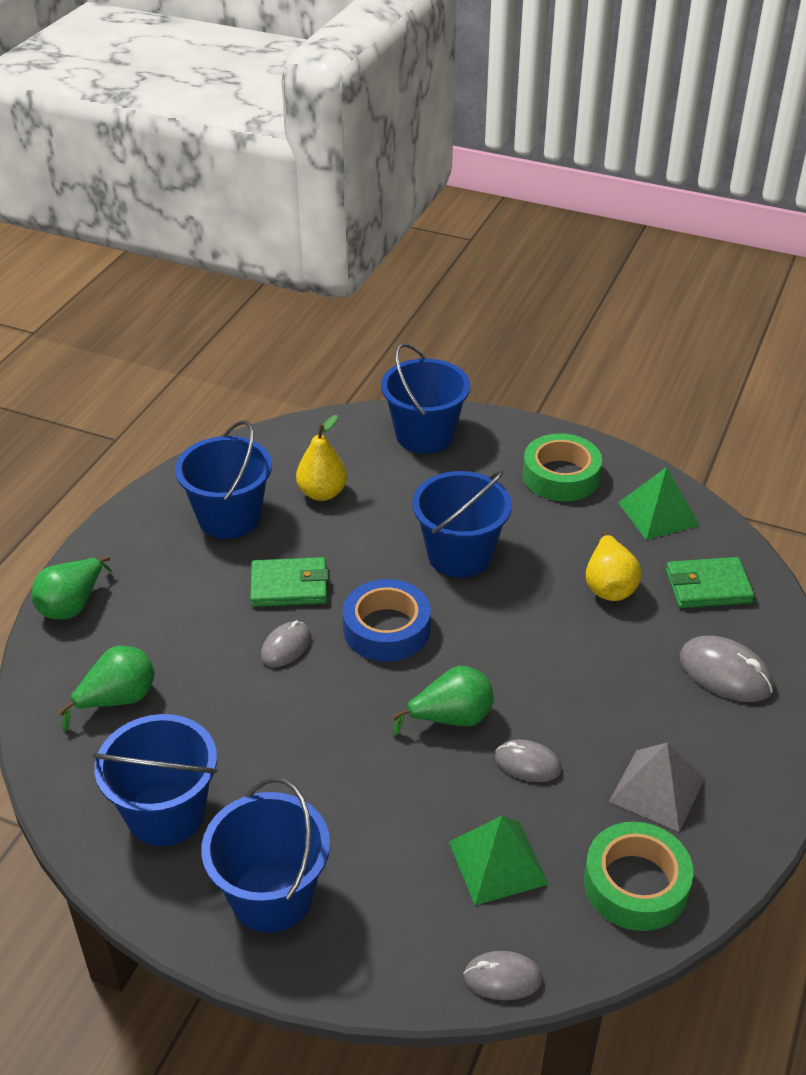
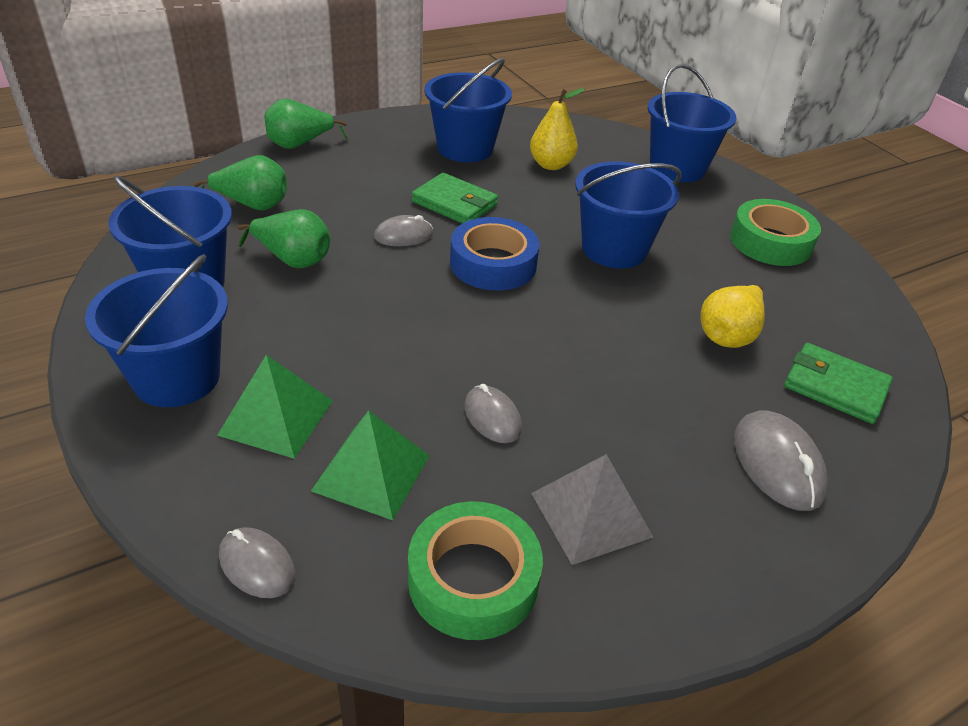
camera: 35 degrees right, 0 degrees up
green pear [392,666,494,736] -> green pear moved to [238,209,330,268]
green pyramid [618,467,700,540] -> green pyramid moved to [217,355,333,459]

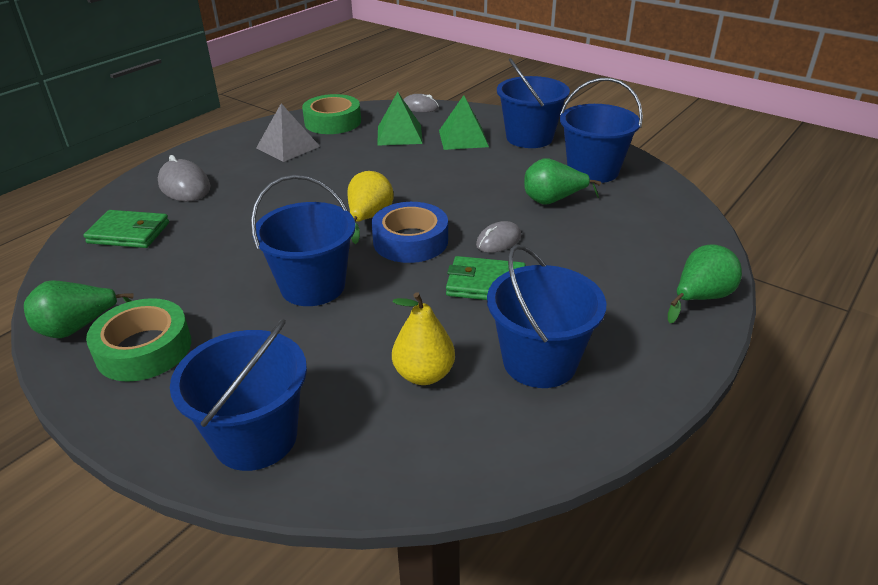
camera: 160 degrees right, 5 degrees down
green pear [194,155,287,210] -> green pear moved to [24,280,134,338]
grey mouse [464,384,522,443] -> none
yellow pear [700,285,765,348] -> yellow pear moved to [348,171,394,244]

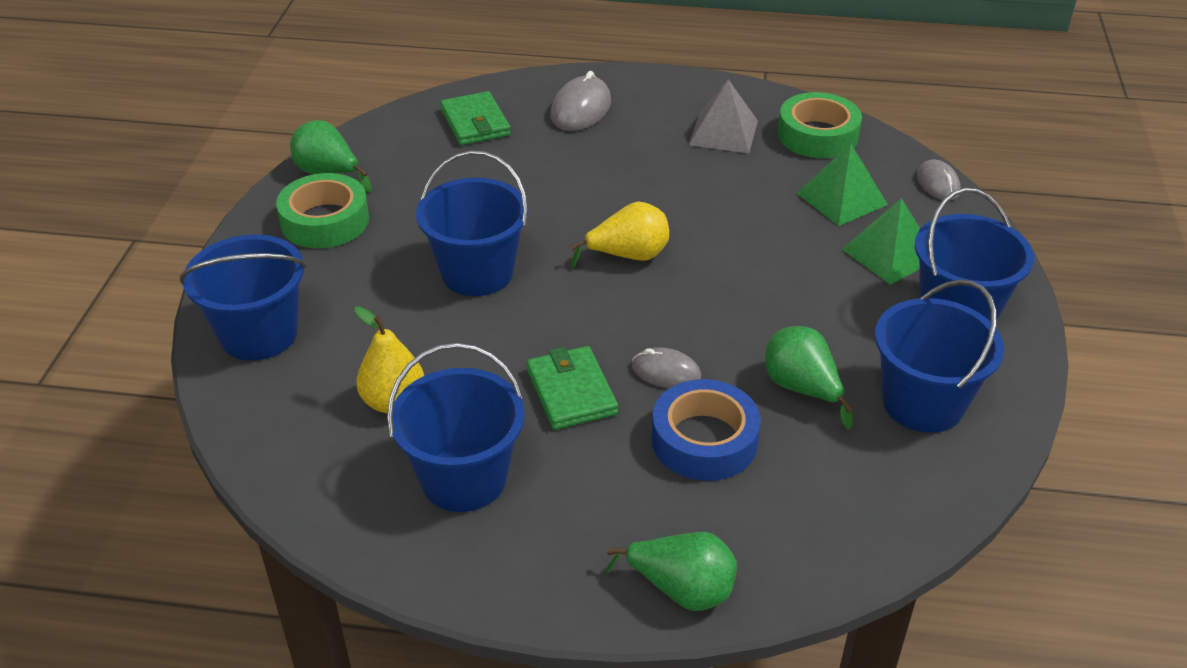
camera: 60 degrees right, 5 degrees up
blue tape [372,202,448,263] -> blue tape moved to [652,379,761,481]

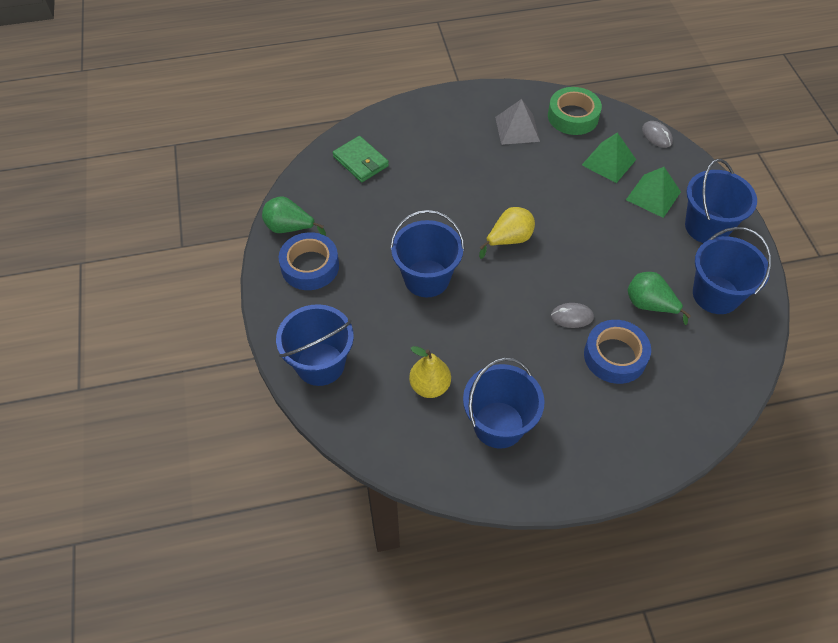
camera: 20 degrees left, 15 degrees up
green tape [276,173,369,248] -> blue tape [278,232,339,290]
green wallet [527,346,618,430] -> none
grey mouse [551,71,611,131] -> none
green pear [605,532,737,611] -> none

